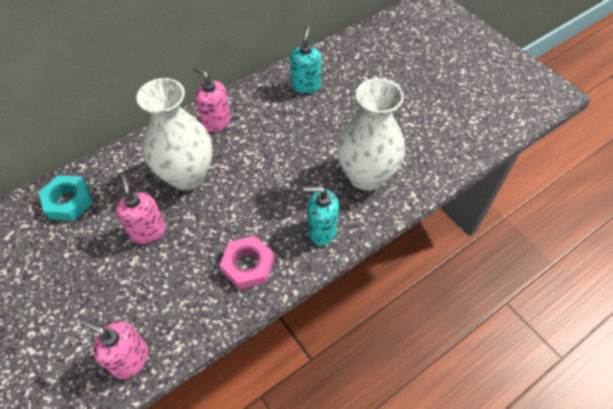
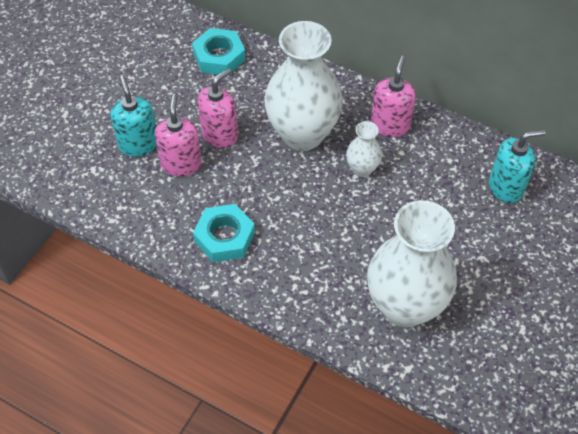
camera: 65 degrees right, 0 degrees up
pink soap dispenser [82,319,148,379] -> pink soap dispenser moved to [155,94,202,177]
pink nut [220,236,274,290] -> turquoise nut [193,204,255,262]
turquoise soap dispenser [303,186,339,245] -> turquoise soap dispenser moved to [111,75,157,157]
none -> white vase [346,121,382,177]

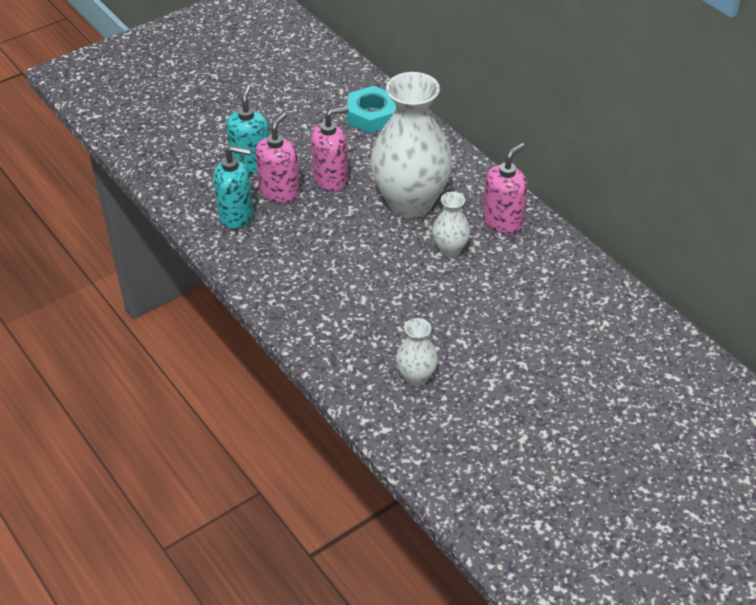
camera: 25 degrees right, 10 degrees down
turquoise nut [193,204,255,262] -> none
white vase [367,200,457,327] -> white vase [396,318,438,386], size x0.46
turquoise soap dispenser [489,129,546,203] -> turquoise soap dispenser moved to [213,146,254,229]

